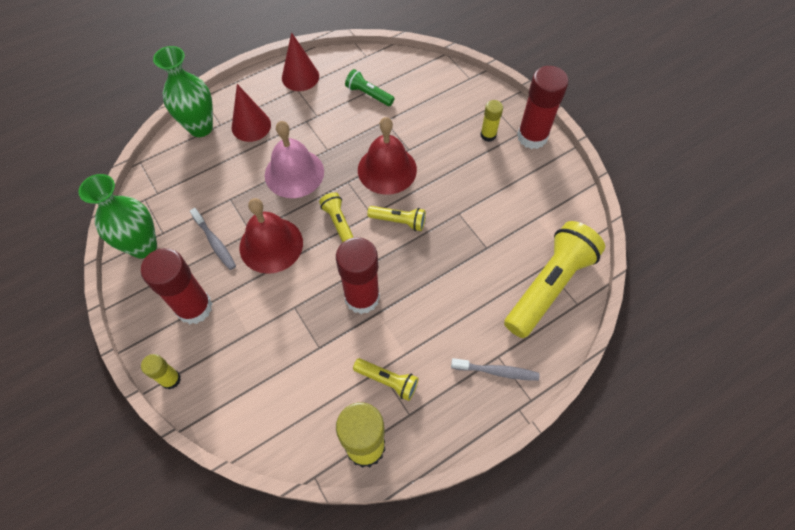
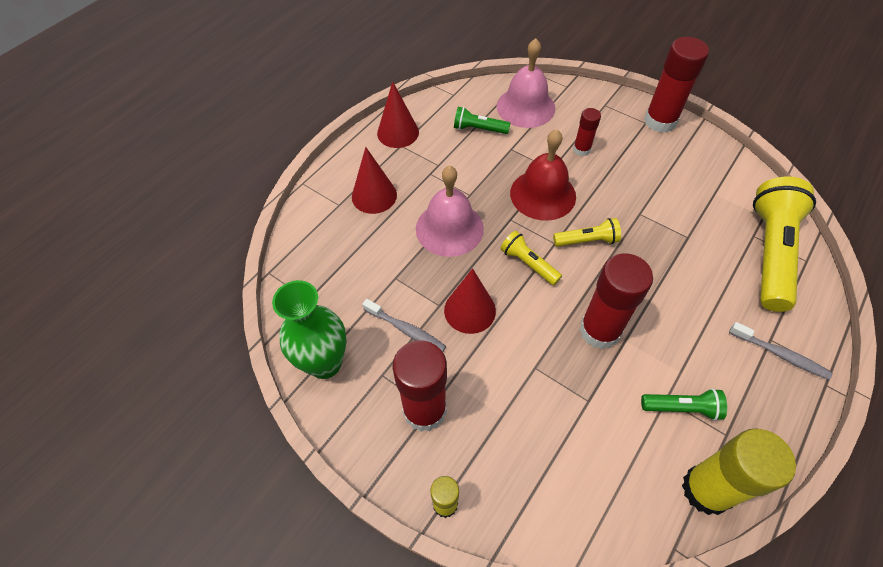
camera: 20 degrees left, 5 degrees down
green vase [153,46,213,137] -> none
red bell [240,198,303,274] -> red cone [444,268,496,334]
yellow flashlight [353,358,418,401] -> green flashlight [641,388,727,421]
grey toothbrush [451,358,540,381] -> grey toothbrush turned 45 degrees clockwise [729,322,832,380]
yellow glue stick [480,100,503,142] -> none
none -> pink bell [497,38,555,128]
none -> red glue stick [573,108,601,156]

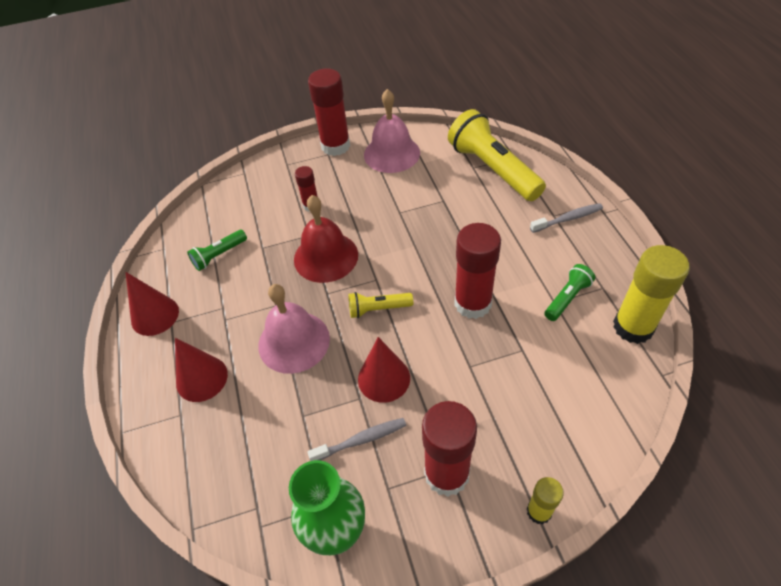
camera: 50 degrees left, 5 degrees down
pink bell [497,38,555,128] -> pink bell moved to [364,89,420,173]
yellow flashlight [553,218,621,247] -> none

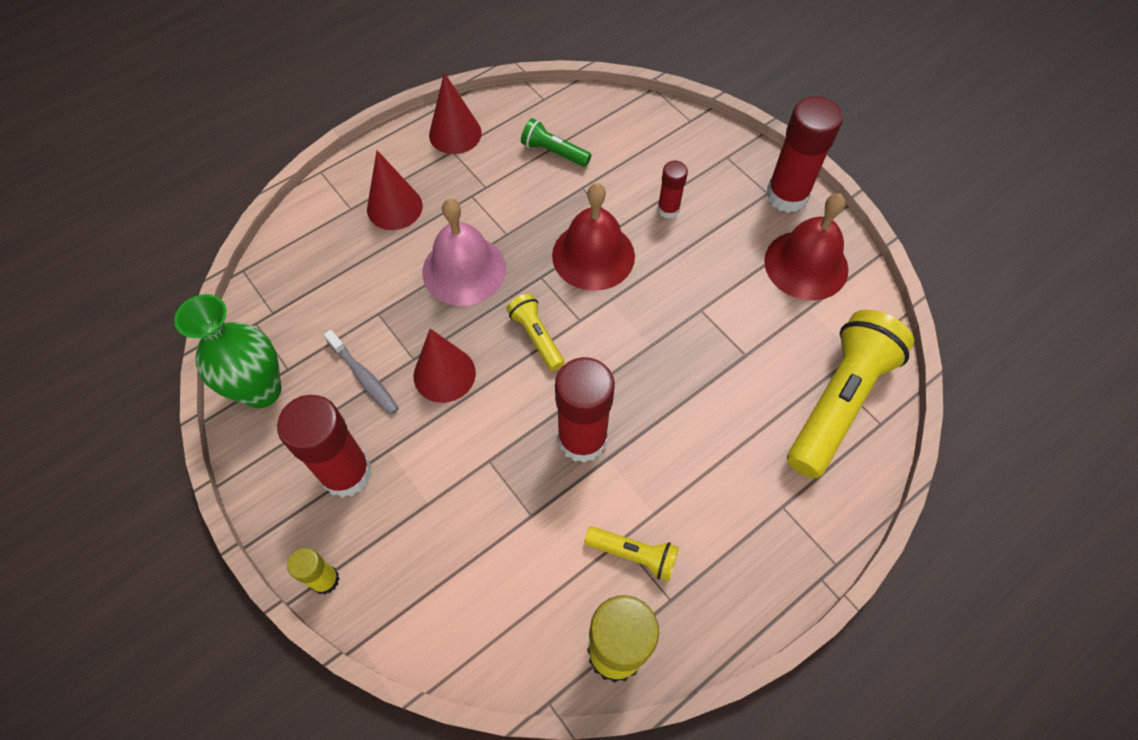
camera: 65 degrees right, 10 degrees up
pink bell [364,89,420,173] -> red bell [764,193,849,300]
grey toothbrush [530,203,603,233] -> none
green flashlight [544,264,595,321] -> yellow flashlight [584,526,679,581]

